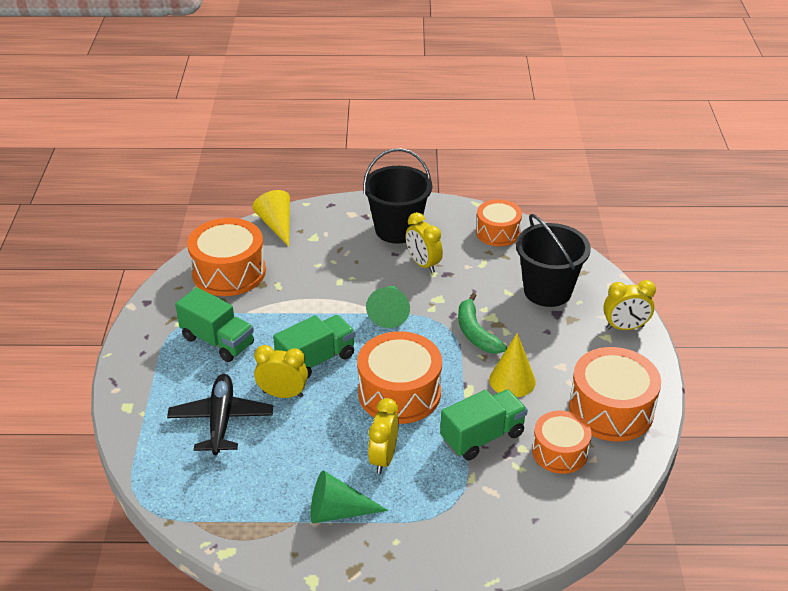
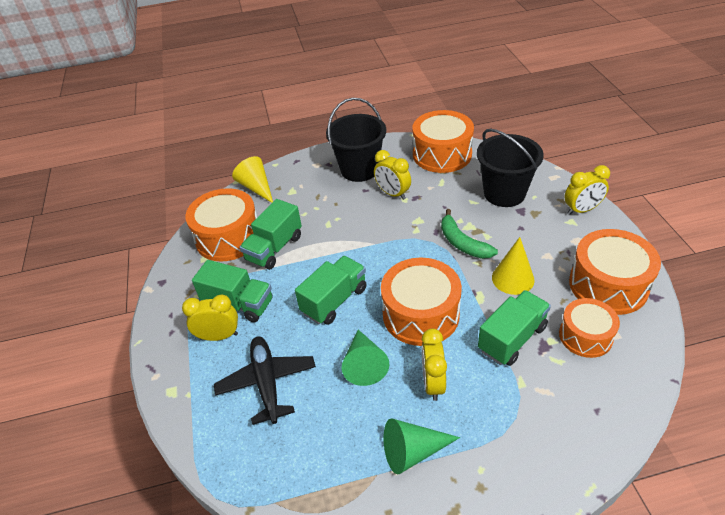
camera: 10 degrees left, 5 degrees up
yellow clock [254,345,308,398] -> yellow clock moved to [182,294,238,341]
green cone [366,286,410,328] -> green cone moved to [342,330,390,386]
orange drum [476,199,522,246] -> orange drum [413,110,474,173], size x1.57
none -> green truck [240,199,302,270]

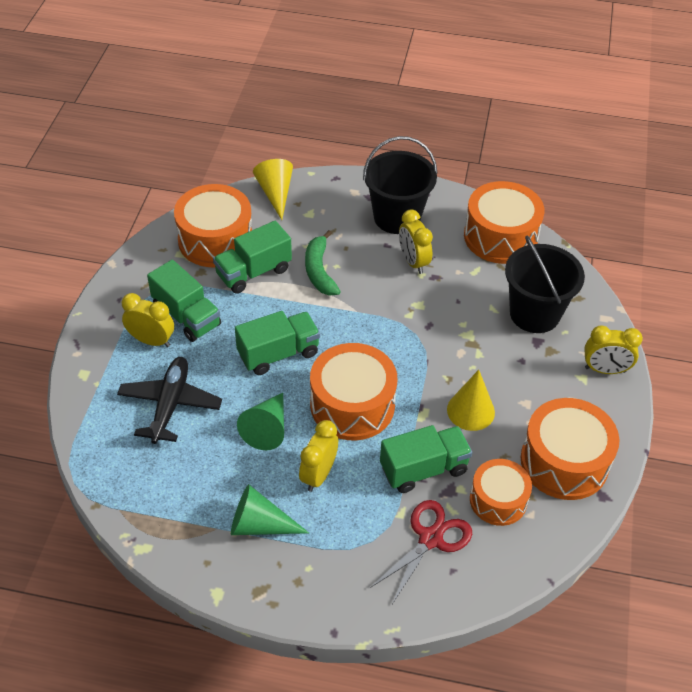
camera: 20 degrees right, 5 degrees up
green banana [441,209,498,259] -> green banana moved to [305,230,341,296]
none -> red scissors [370,500,472,604]

